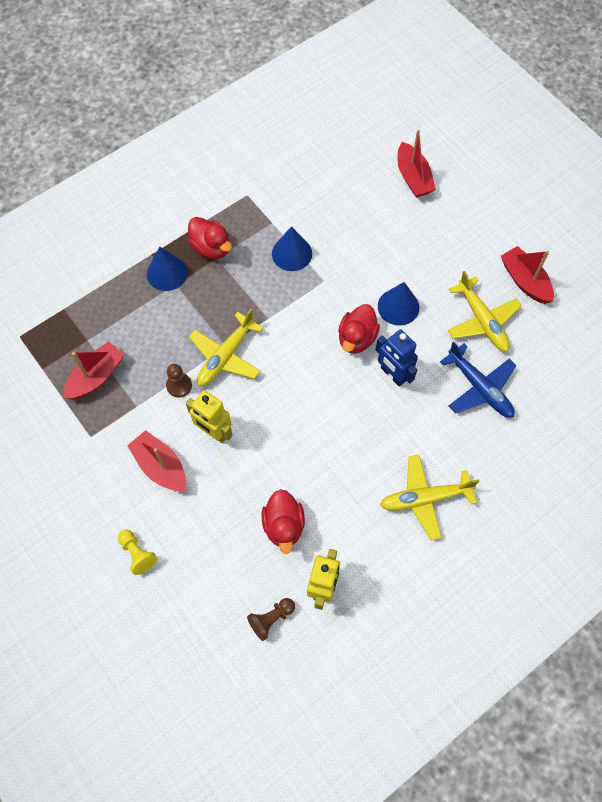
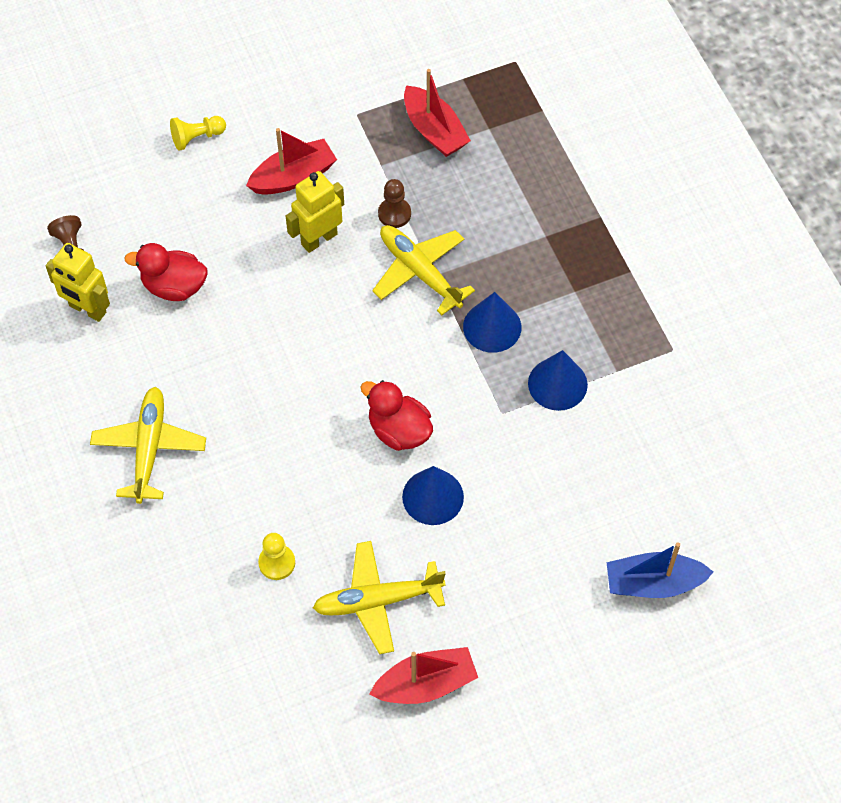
camera: 105 degrees right, 5 degrees down
blue cone [147,247,188,291] -> blue cone moved to [463,292,522,353]
red duck [188,217,232,259] -> none
blue robot [375,329,418,387] -> none
red boat [397,130,436,198] -> blue boat [606,542,713,598]
blue plane [440,342,516,418] -> yellow pawn [258,533,295,580]

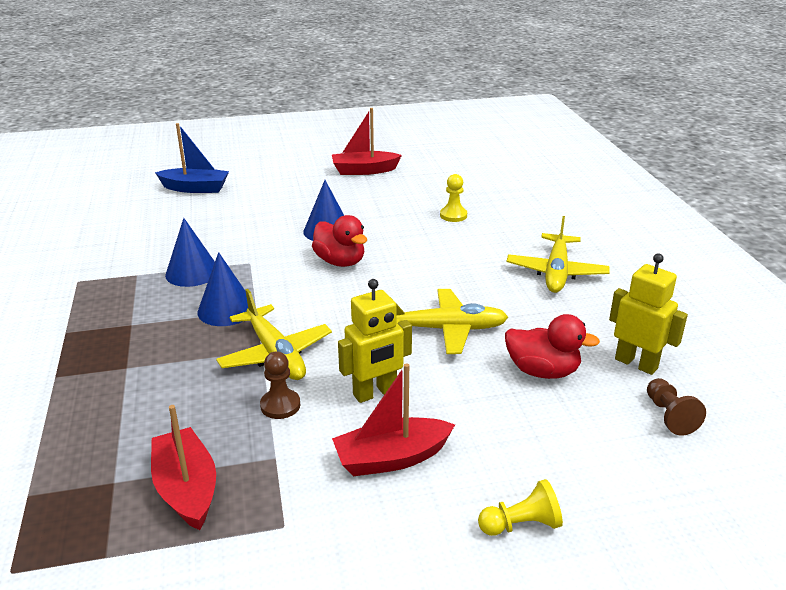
camera: 170 degrees left, 30 degrees down
yellow plane [313,541,446,654] -> yellow plane moved to [396,289,508,354]

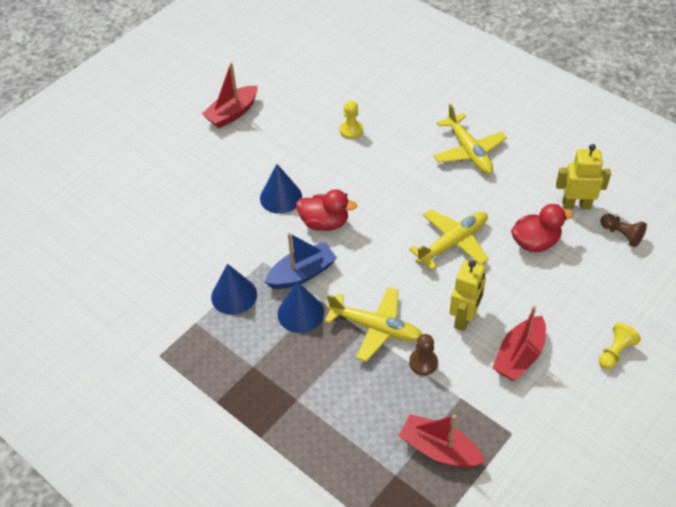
camera: 35 degrees left, 20 degrees up
blue boat [155,123,229,193] -> blue boat moved to [265,233,337,289]

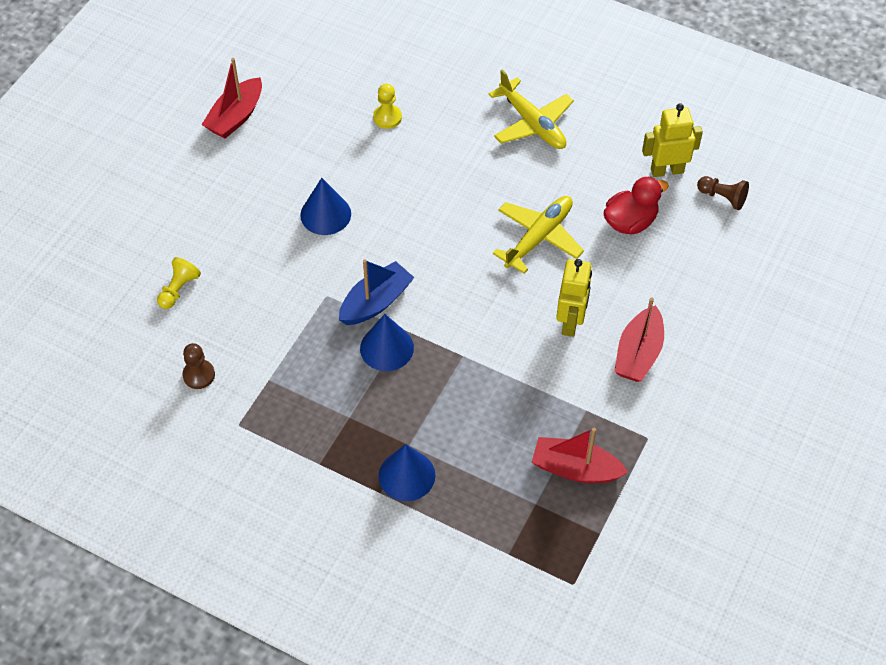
camera: 15 degrees left, 5 degrees up
blue cone [211,264,257,315] -> blue cone moved to [379,444,435,501]
red duck [296,189,357,231] -> none
yellow plane [325,287,422,362] -> none
brown pawn [409,334,438,375] -> brown pawn moved to [182,343,215,389]
yellow pawn [599,323,641,370] -> yellow pawn moved to [157,257,201,309]

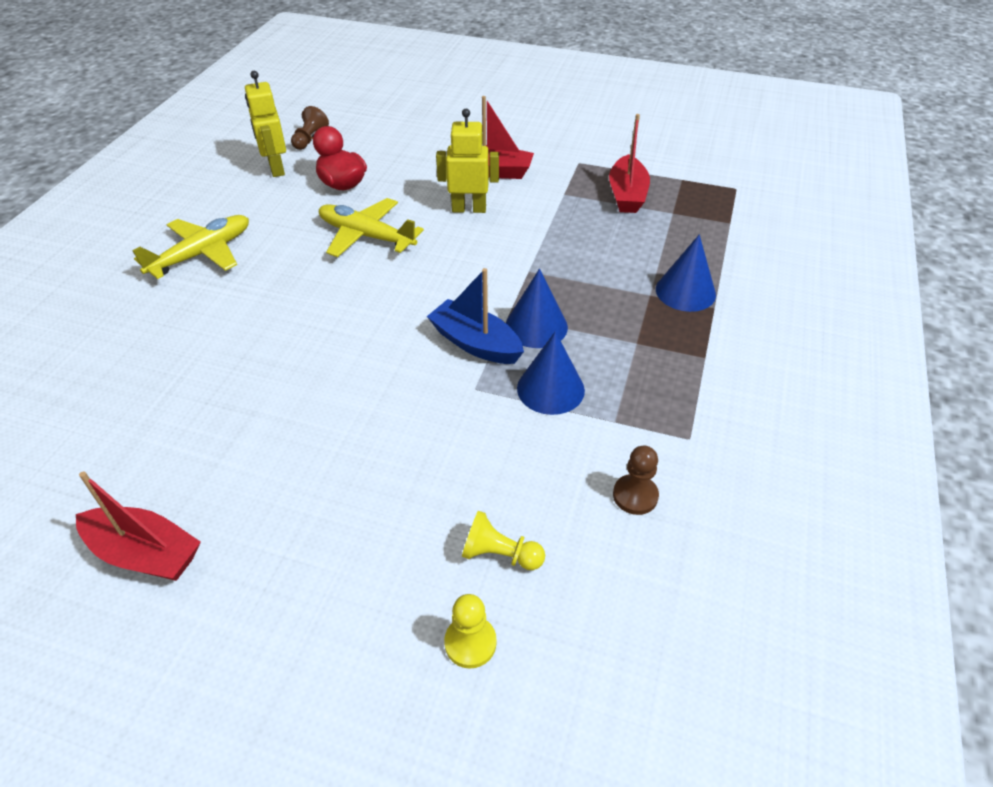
camera: 100 degrees left, 10 degrees down
blue cone [300,178,351,235] -> blue cone moved to [517,331,585,415]
yellow pawn [373,84,402,129] -> yellow pawn moved to [444,594,496,669]

